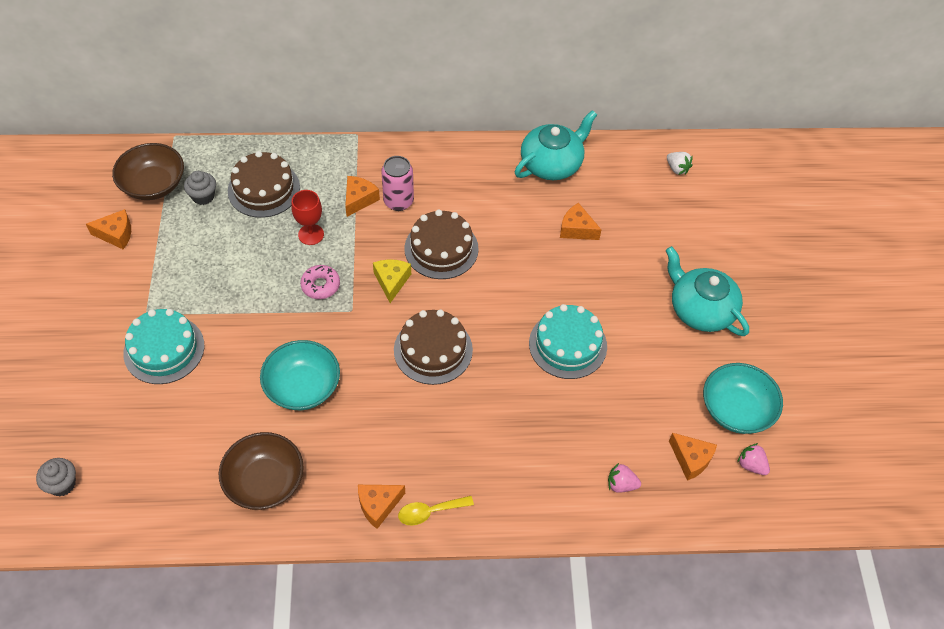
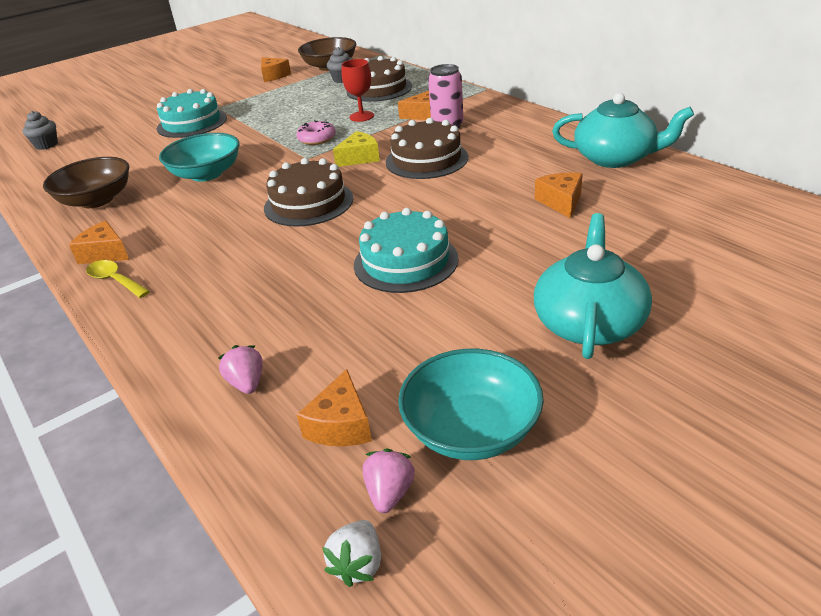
camera: 60 degrees right, 20 degrees down
white strawberry [667,152,693,175] -> white strawberry moved to [322,520,381,587]

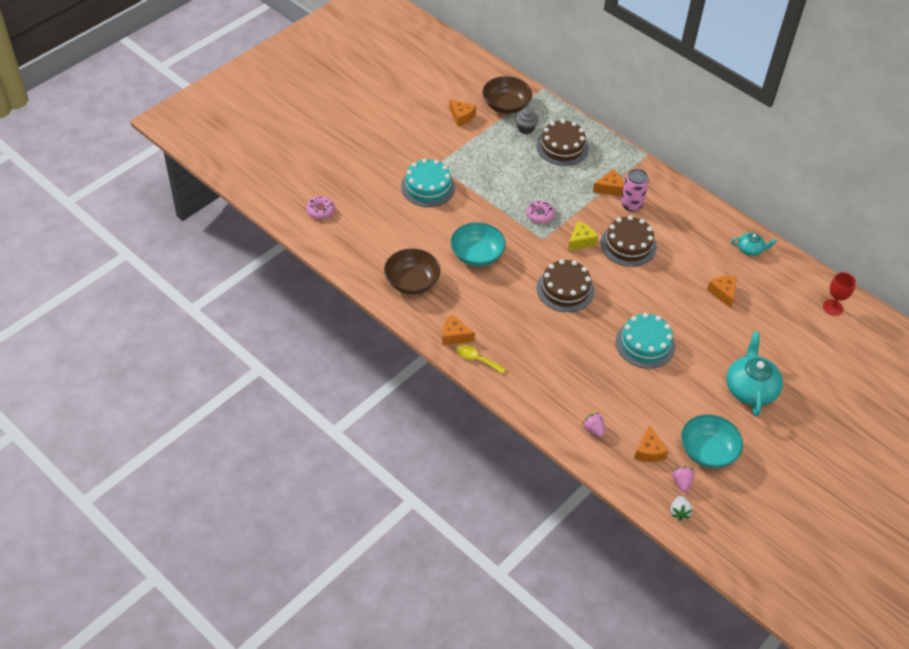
camera: 15 degrees left, 15 degrees up
grey cupcake [23,111,58,150] -> pink donut [306,196,335,219]
red goblet [342,59,374,122] -> red goblet moved to [823,272,856,316]
turquoise teapot [552,93,694,168] -> turquoise teapot [731,233,777,256], size x0.53

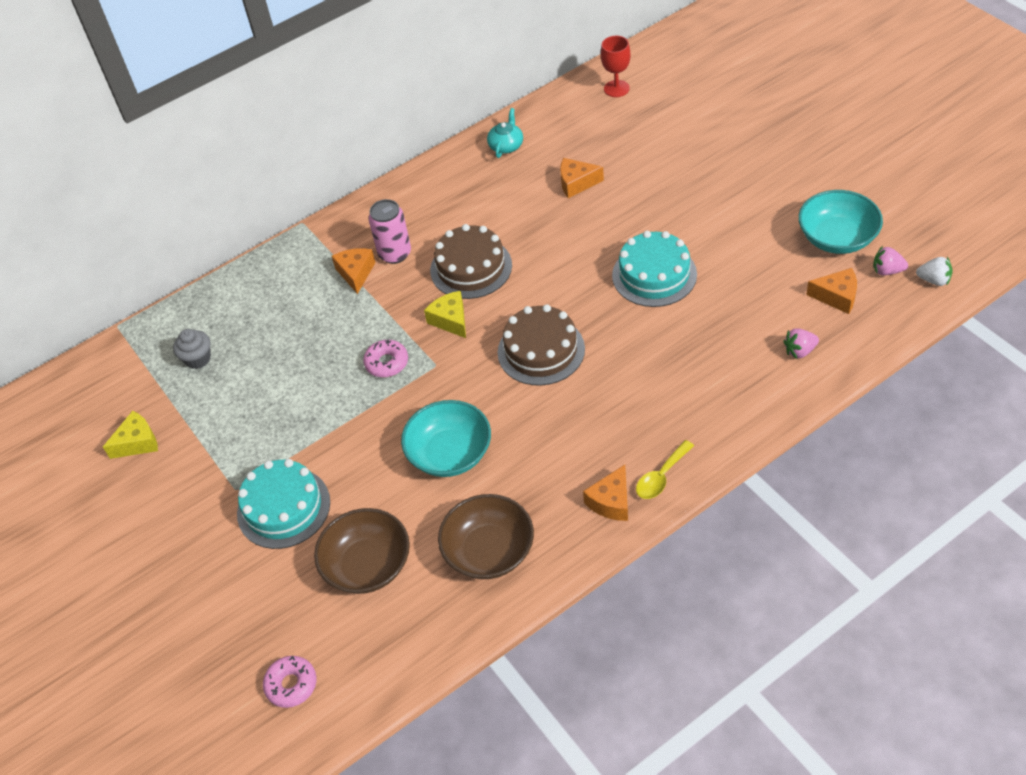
camera: 70 degrees left, 0 degrees up
orange cheese [449,99,476,126] -> yellow cheese [103,411,158,459]
brown bowl [483,76,532,114] -> brown bowl moved to [314,508,410,594]
brown cake [536,119,589,166] -> none
turquoise teapot [726,332,783,416] -> none

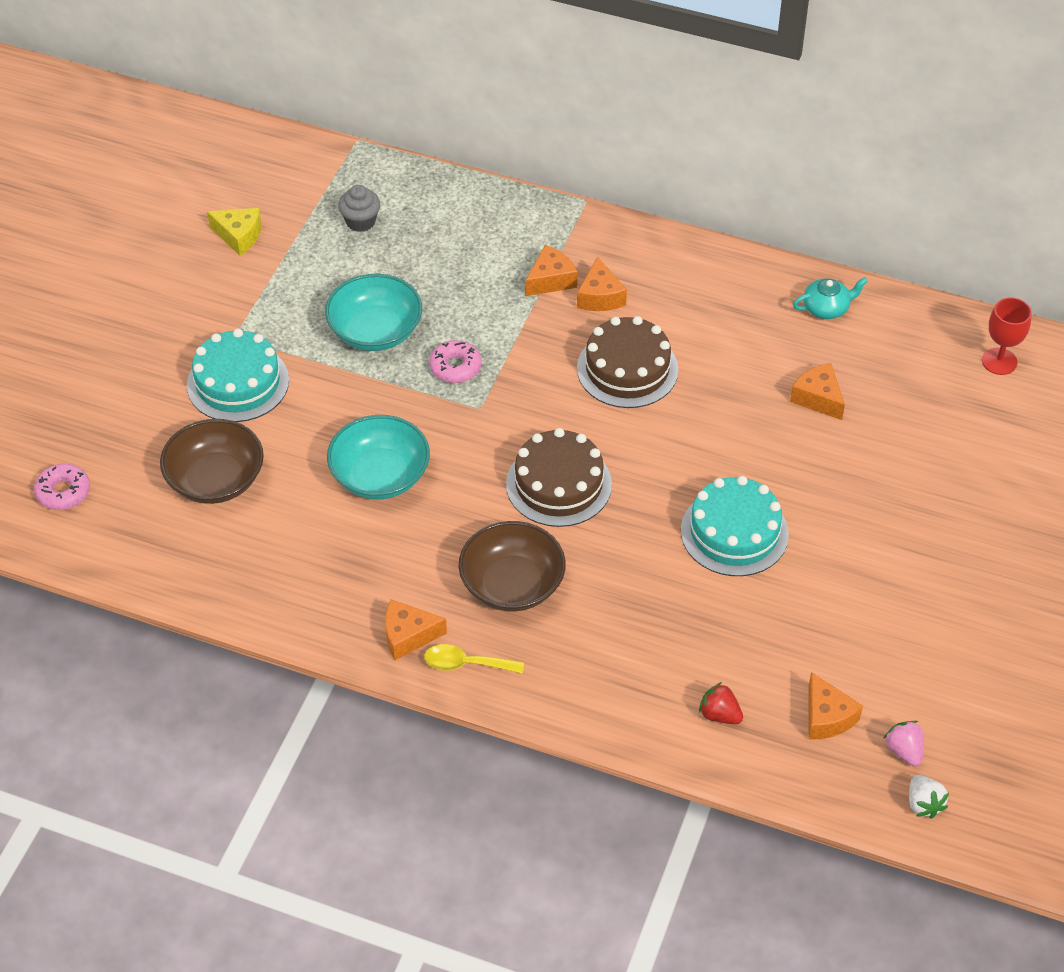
camera: 50 degrees right, 0 degrees up
pink can [368,199,411,264] -> orange cheese [577,257,627,311]
yellow cheese [424,291,466,338] -> none
brown bowl [438,494,534,579] -> brown bowl moved to [459,521,566,611]
pink strawberry [783,328,819,359] -> red strawberry [699,682,743,724]
turquoise bowl [798,190,883,254] -> turquoise bowl moved to [325,274,422,351]

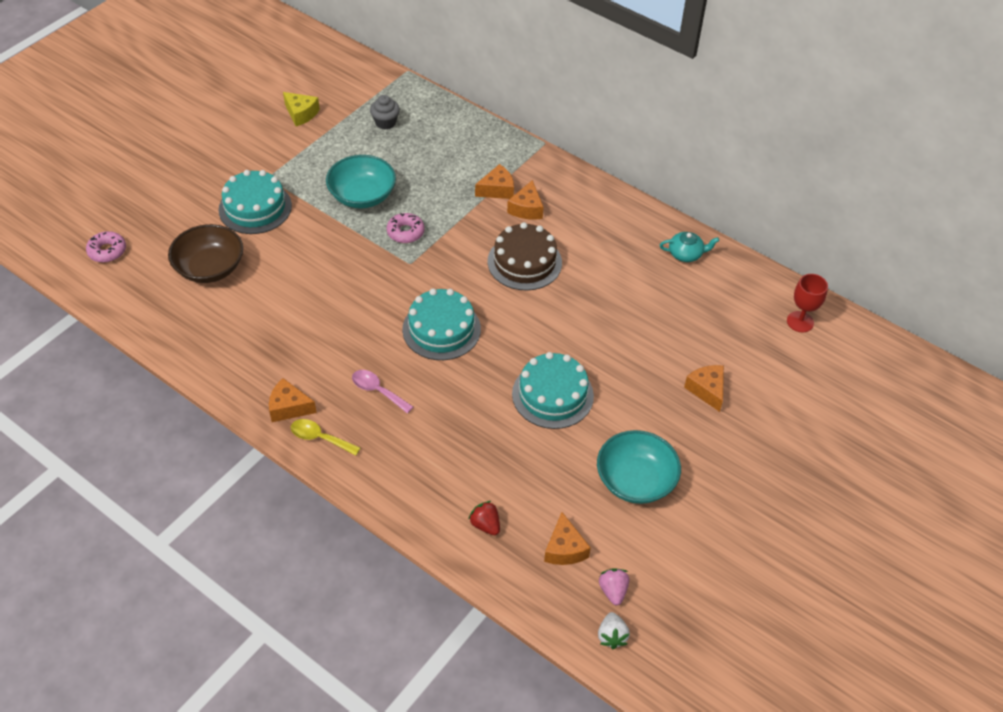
camera: 15 degrees right, 0 degrees up
turquoise bowl [327,415,430,499] -> turquoise bowl moved to [597,430,681,504]
brown bowl [459,521,566,611] -> pink spoon [352,370,413,414]
brown cake [506,428,612,527] -> turquoise cake [402,289,481,360]
orange cheese [790,363,845,420] -> orange cheese moved to [684,365,724,412]

